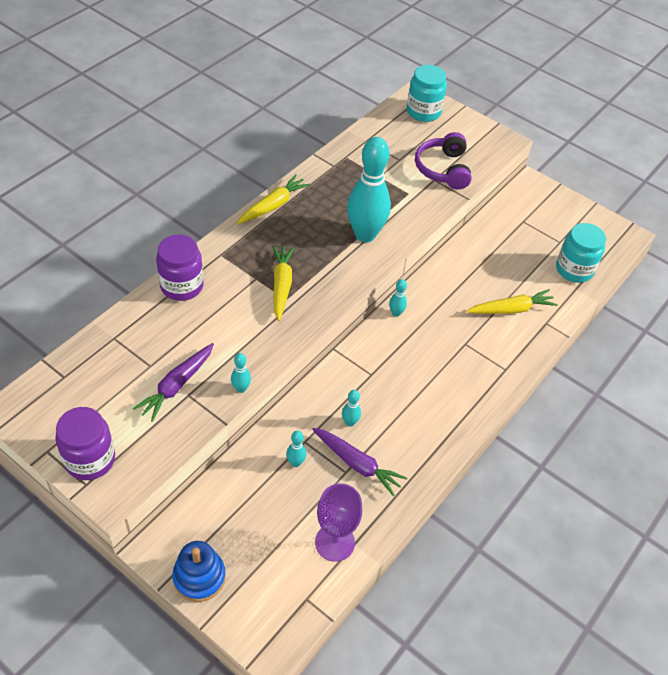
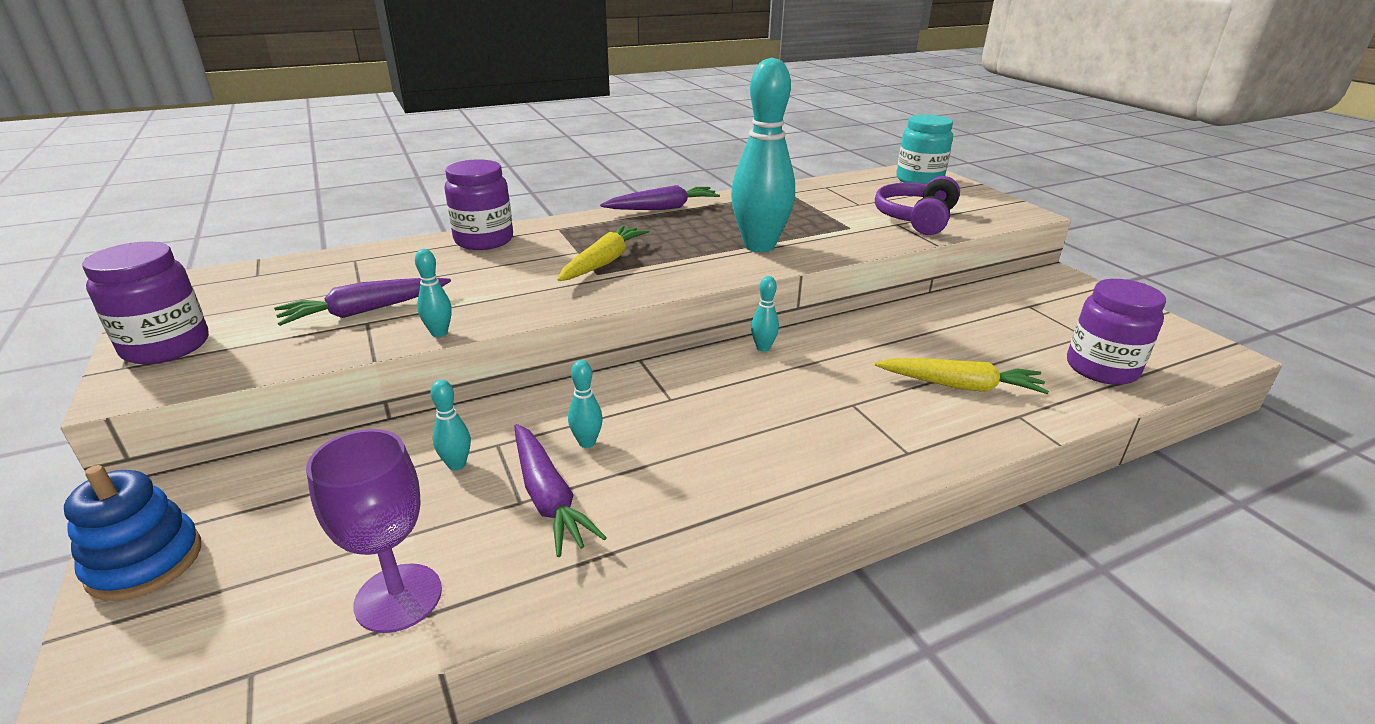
camera: 30 degrees right, 20 degrees down
yellow carrot [237,174,310,224] -> purple carrot [600,185,720,210]
turquoise jar [556,223,606,283] -> purple jar [1067,279,1166,385]

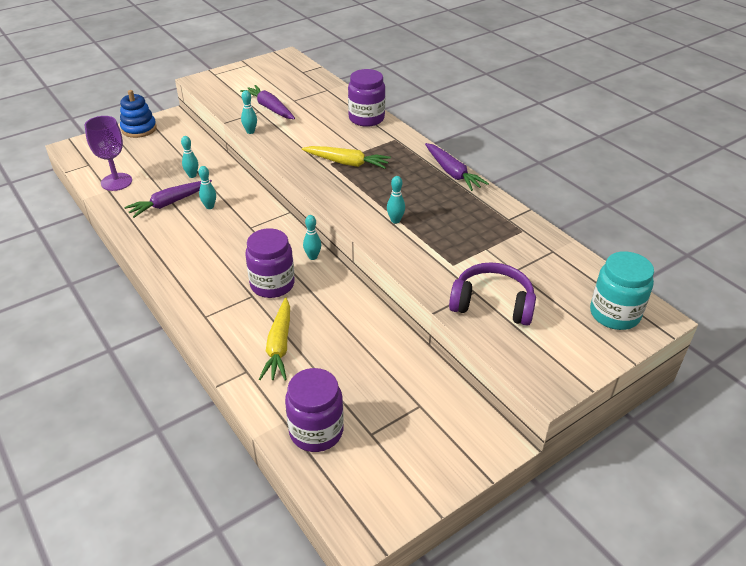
camera: 80 degrees right, 10 degrees up
purple jar [83,241,209,364] -> purple jar moved to [245,228,295,298]
turquoise bowling pin [731,58,795,252] -> turquoise bowling pin [387,176,405,224], size x0.40

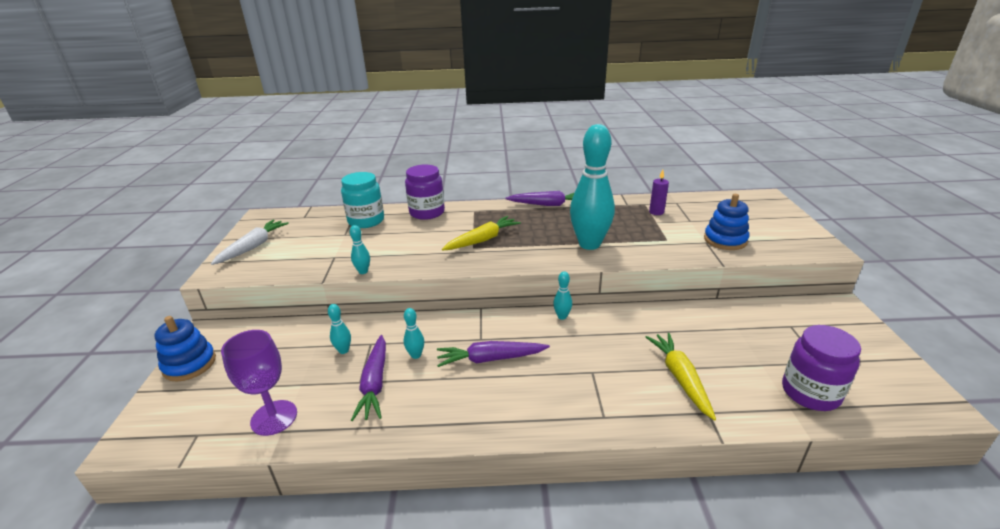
camera: 55 degrees left, 10 degrees down
purple carrot [240,85,295,119] -> purple carrot moved to [437,341,550,367]
purple jar [245,228,295,298] -> none
yellow carrot [259,298,290,381] -> yellow carrot turned 135 degrees counterclockwise [646,333,716,420]
turquoise bowling pin [387,176,405,224] -> turquoise bowling pin [570,124,615,250], size x2.48
purple headphones [449,262,536,326] -> blue stacking toy [704,194,749,250]
turquoise jar [590,251,654,330] -> turquoise jar moved to [341,172,384,228]
none -> white carrot [211,220,289,265]
none -> purple candle [649,170,669,215]

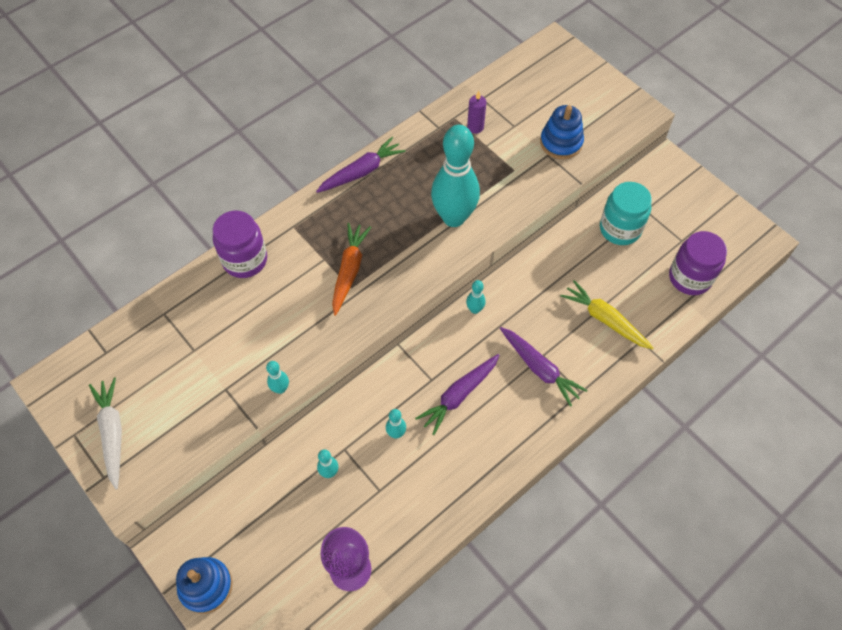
camera: 40 degrees left, 30 degrees up
turquoise jar [341,172,384,228] -> turquoise jar moved to [600,182,652,245]
purple carrot [351,335,386,421] -> purple carrot moved to [500,327,587,407]
yellow carrot [442,216,521,251] -> orange carrot [332,223,371,316]

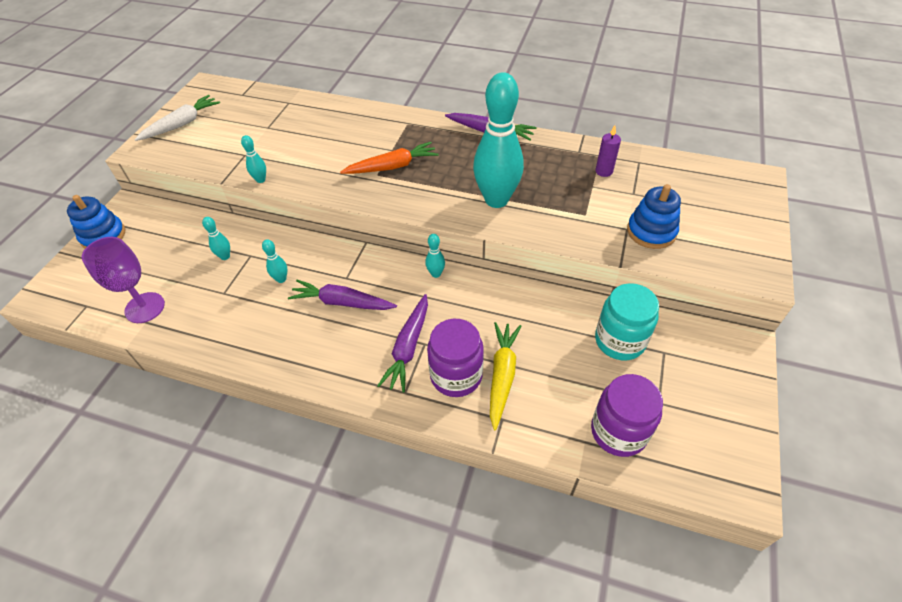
camera: 60 degrees right, 10 degrees down
purple jar [213,210,267,278] -> purple jar moved to [427,319,484,397]

